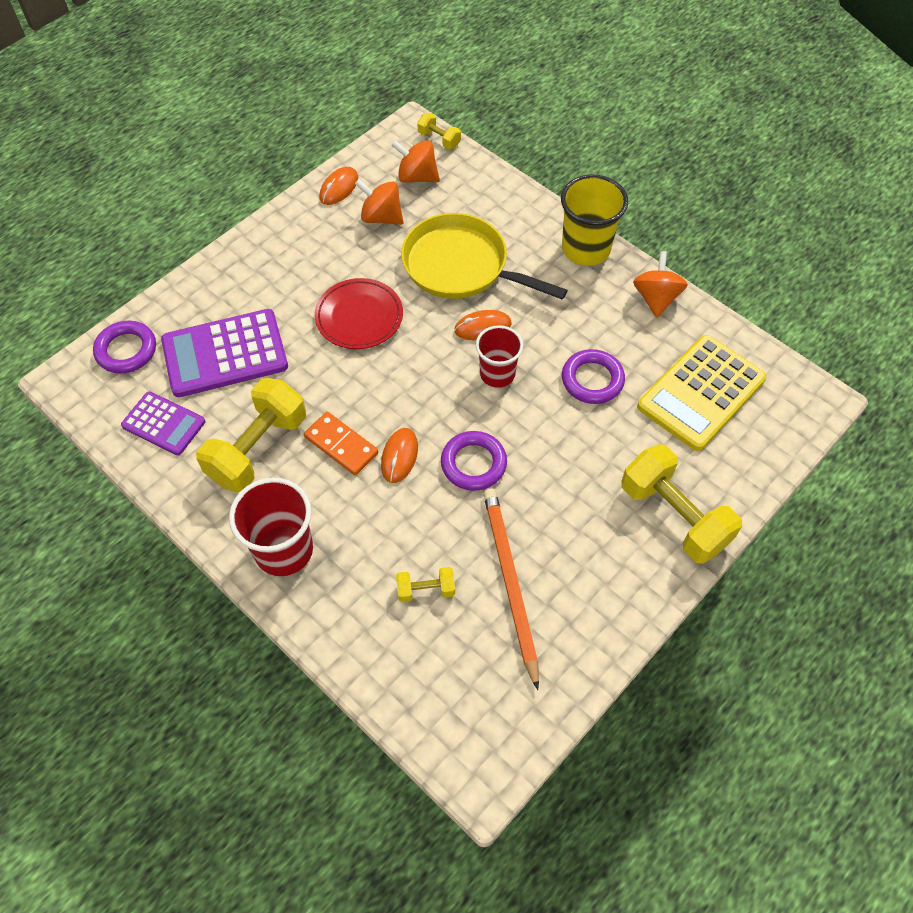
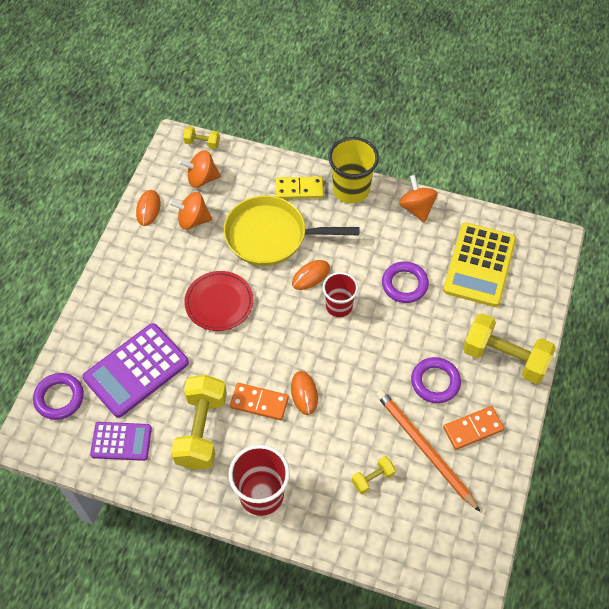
camera: 25 degrees left, 0 degrees up
purple ring [441,431,507,491] -> purple ring moved to [411,357,461,403]
none -> yellow domino [276,177,324,199]
none -> orange domino [443,406,504,450]

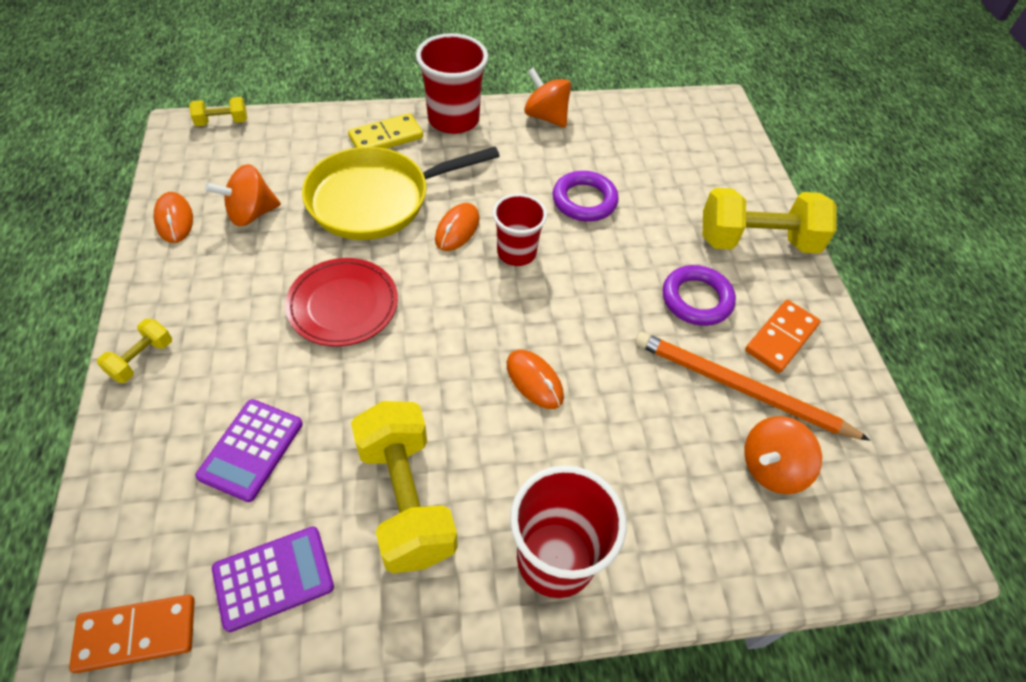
camera: 30 degrees left, 5 degrees down
purple ring [33,373,84,420] -> none
purple calculator [83,323,189,418] -> purple calculator [195,399,303,502], size x0.60
orange spinning top [179,150,221,188] -> orange spinning top moved to [744,416,822,494]
orange domino [230,383,289,420] -> orange domino moved to [69,594,195,673]
yellow cup [328,137,379,203] -> red cup [416,33,488,134]
yellow dumbbell [352,456,396,494] -> yellow dumbbell moved to [97,319,172,383]
yellow calculator [443,223,516,307] -> none

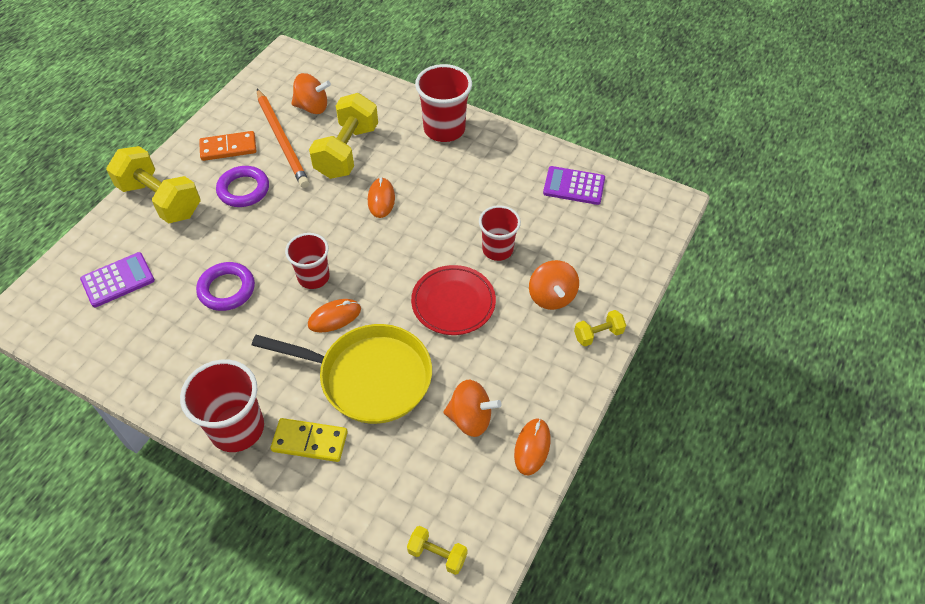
camera: 140 degrees left, 0 degrees up
orange domino [69,594,195,673] -> none
purple calculator [195,399,303,502] -> purple calculator moved to [80,252,155,307]
yellow dumbbell [351,401,458,574] -> yellow dumbbell moved to [309,93,378,179]
orange spinning top [524,68,571,128] -> orange spinning top moved to [529,260,579,310]
none -> red cup [479,205,521,261]

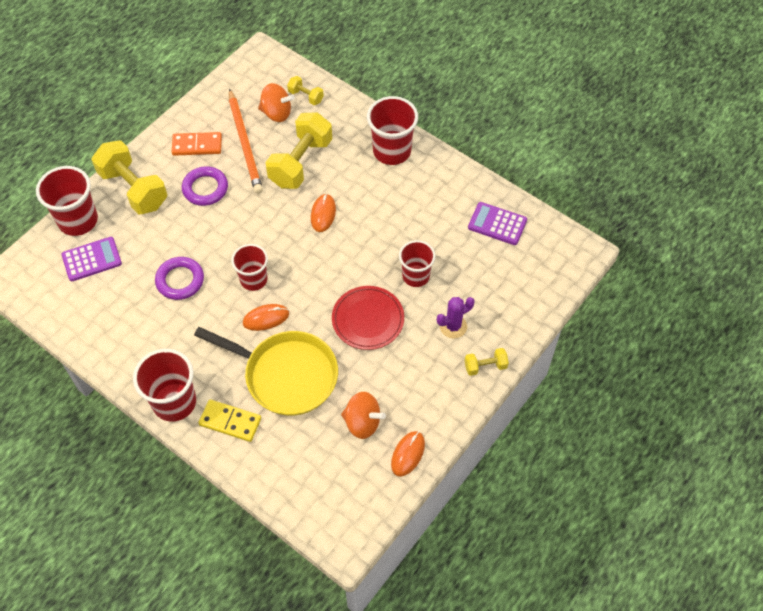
camera: 10 degrees right, 5 degrees up
yellow dumbbell [407,526,467,575] -> yellow dumbbell moved to [287,76,324,105]
orange spinning top [529,260,579,310] -> purple cactus [437,297,475,339]
none -> red cup [36,166,98,236]

